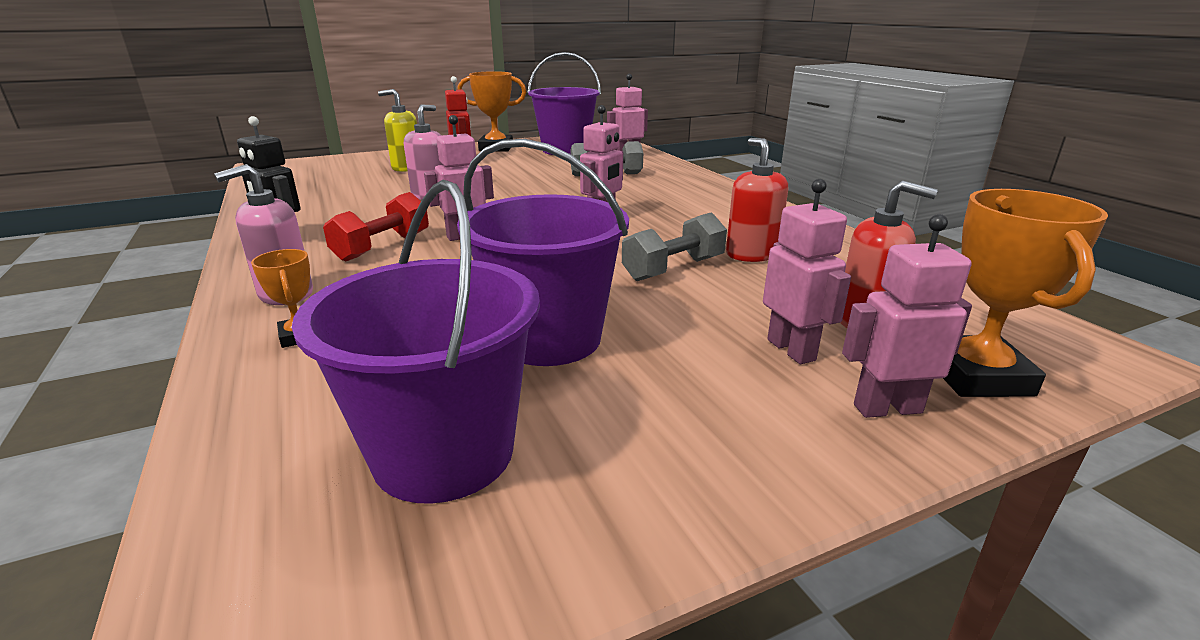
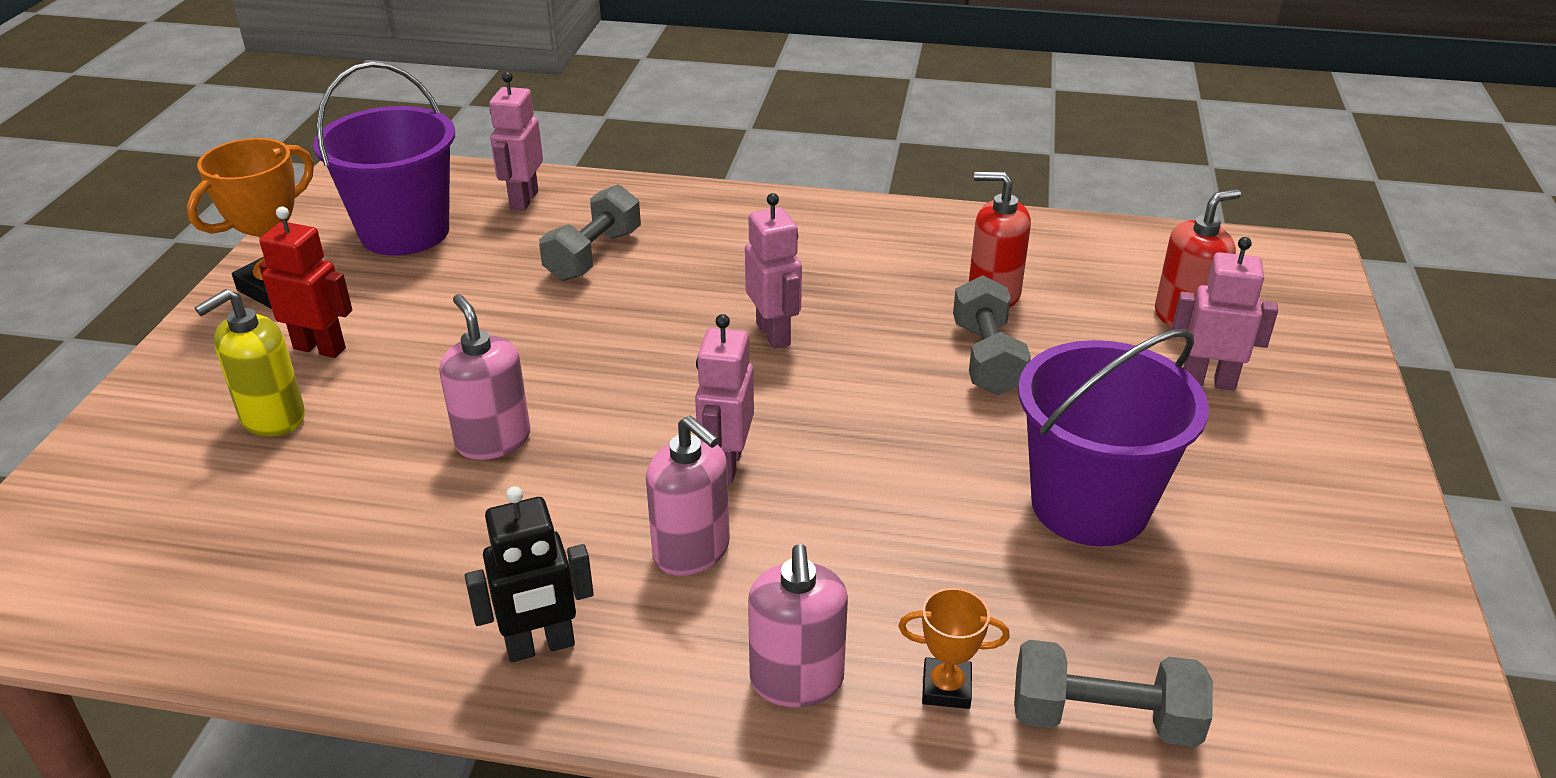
camera: 55 degrees left, 10 degrees up
purple bucket [292,180,540,504] -> none
red dumbbell [323,192,429,262] -> pink soap dispenser [646,416,730,576]
pink robot [842,214,972,418] -> none
orange trophy [943,189,1108,397] -> none
none -> grey dumbbell [1014,640,1213,747]

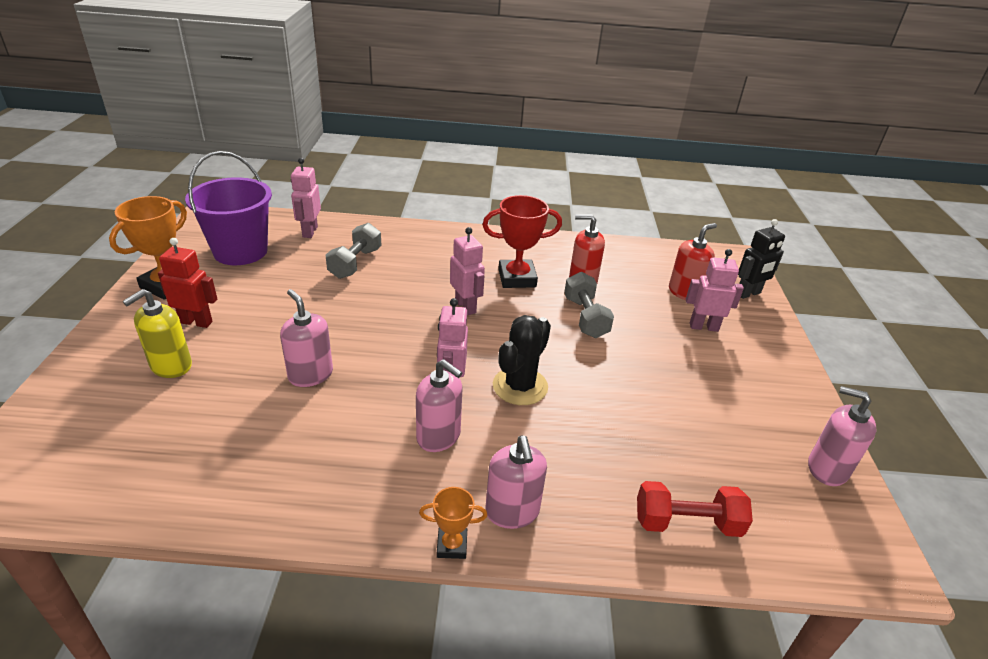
camera: 10 degrees left, 0 degrees up
black robot [465,486,594,662] -> black robot moved to [738,219,785,299]
orange trophy [898,588,1010,709] -> orange trophy moved to [419,487,487,559]
grey dumbbell [1014,640,1213,747] -> red dumbbell [637,481,753,537]
purple bucket [1018,329,1209,547] -> none
none -> red trophy [482,195,562,288]
none -> black cactus [493,315,551,405]
none -> pink soap dispenser [808,386,876,486]

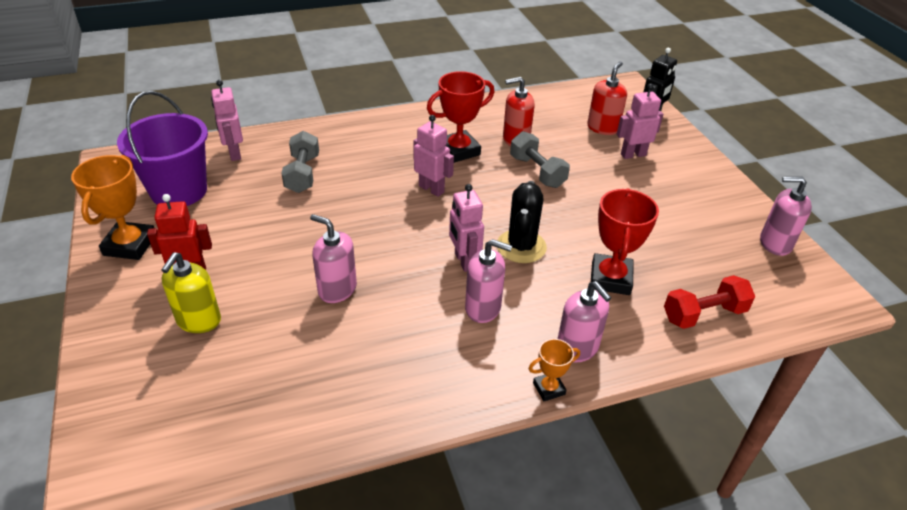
camera: 20 degrees left, 5 degrees up
none -> red trophy [591,188,659,295]

